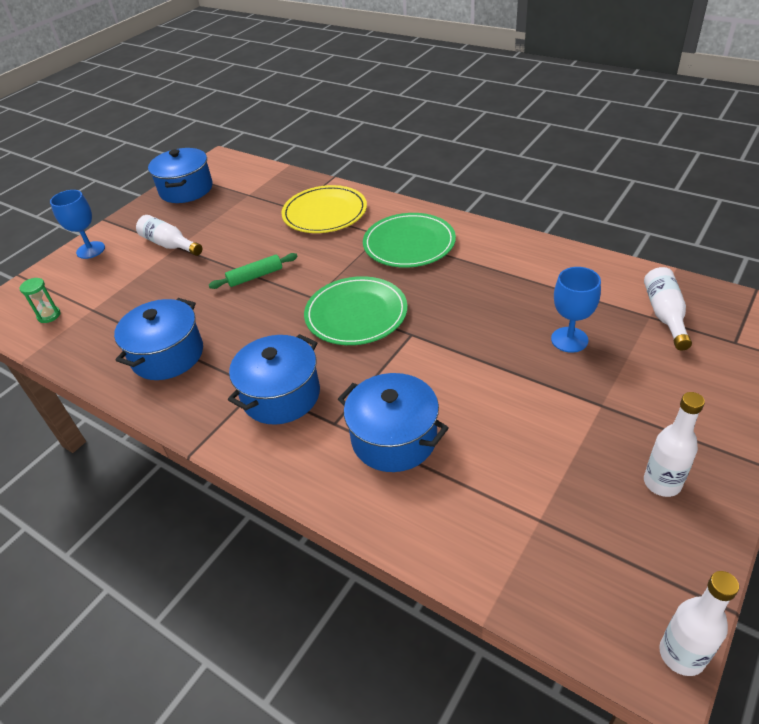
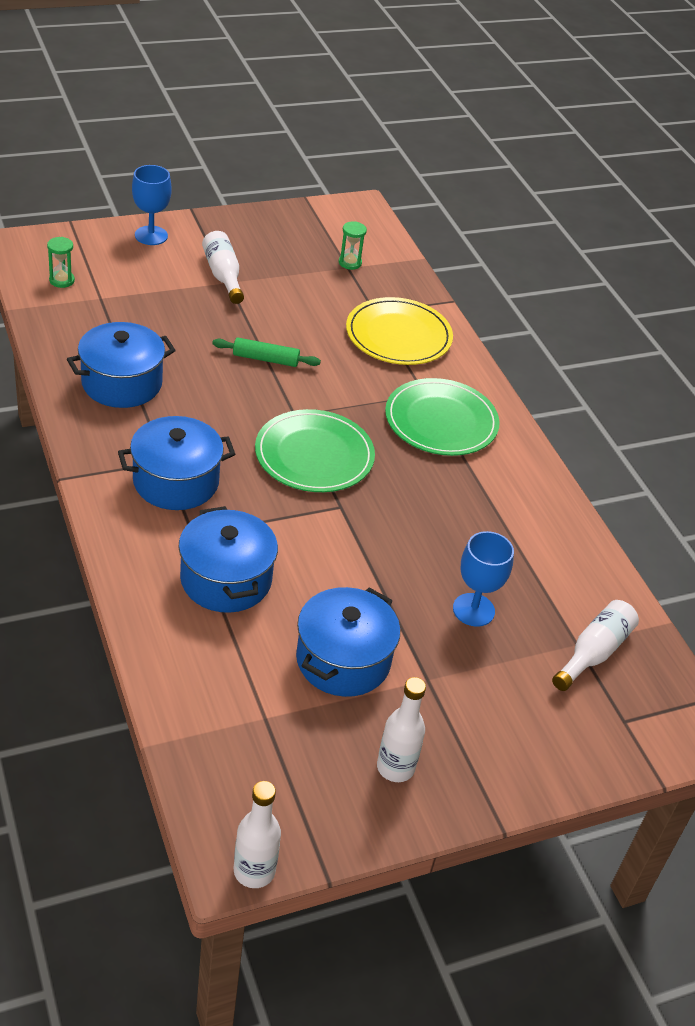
camera: 25 degrees right, 0 degrees up
blue pot [148,148,213,203] -> blue pot moved to [296,587,400,697]
none -> green hourglass [339,221,367,270]

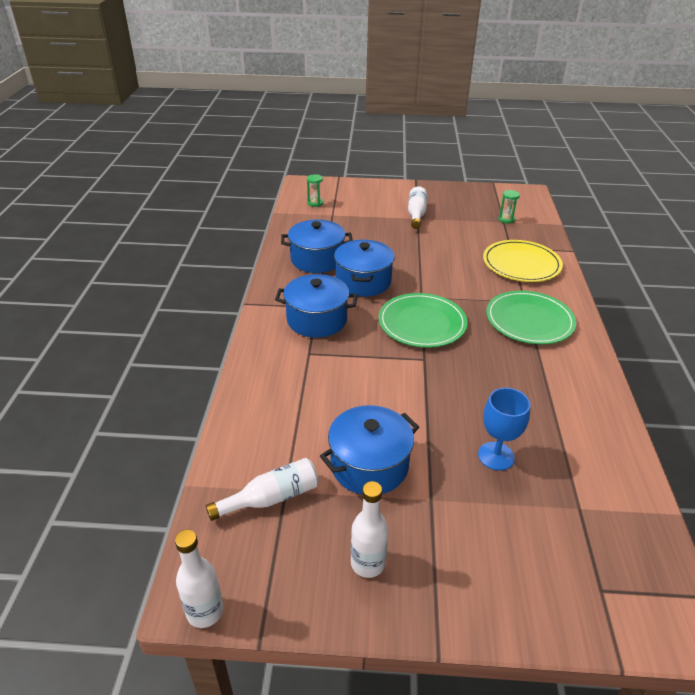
camera: 30 degrees right, 5 degrees down
blue goblet [132,165,172,245] -> none
blue pot [179,506,278,613] -> blue pot moved to [334,240,395,297]
green rolling pin [212,337,321,367] -> none
white bottle [552,600,639,691] -> white bottle moved to [206,458,319,521]

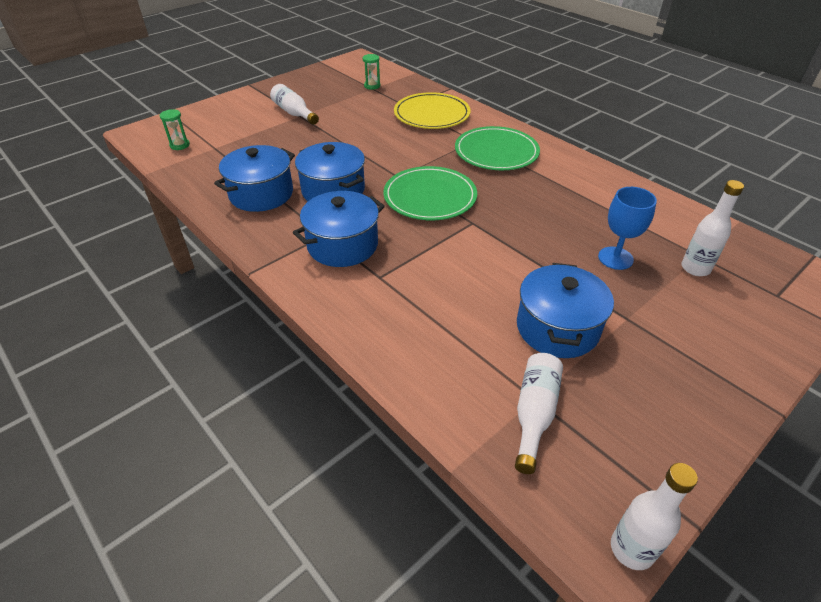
camera: 45 degrees left, 5 degrees up
white bottle [351,481,388,578] -> white bottle moved to [682,180,744,276]

